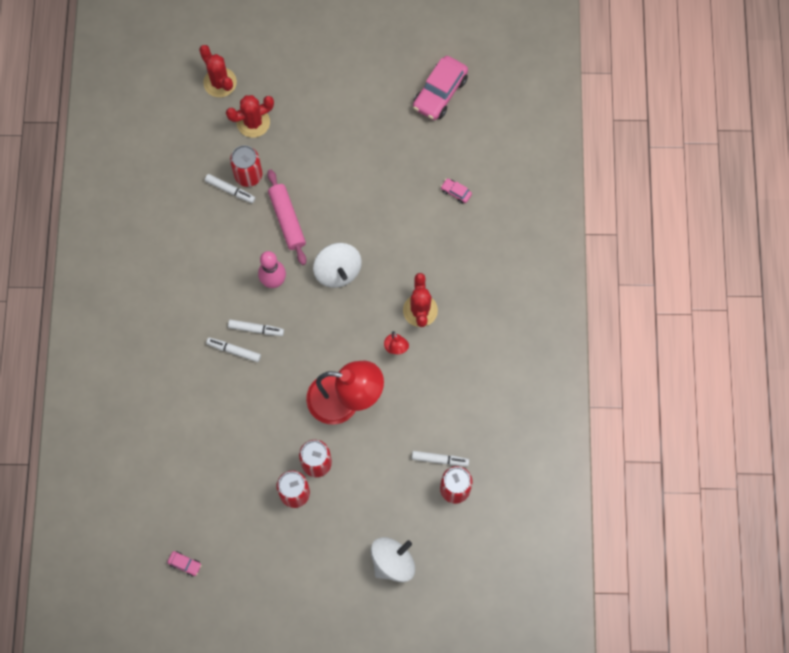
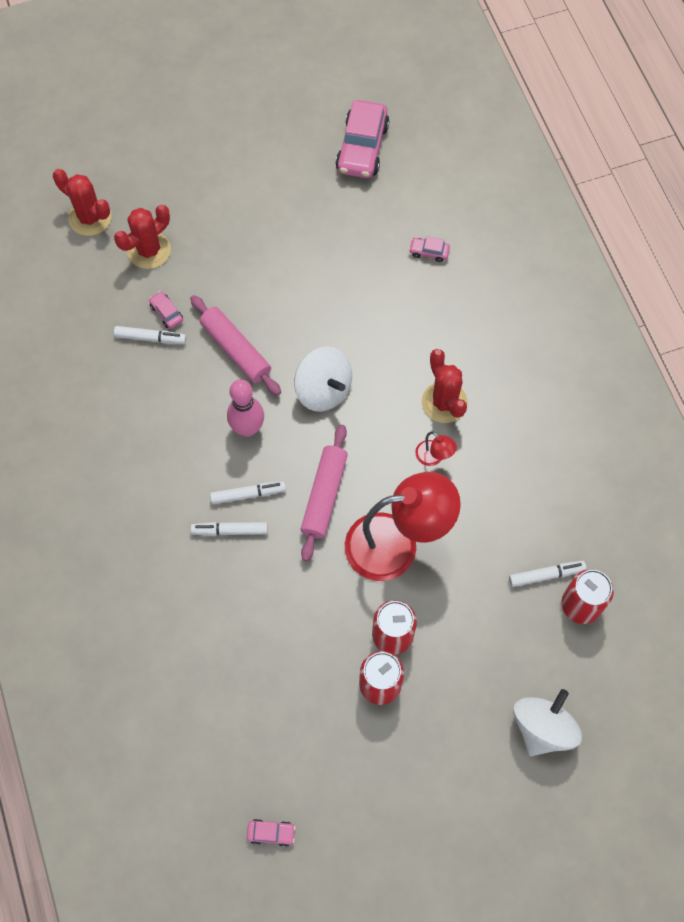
camera: 20 degrees left, 5 degrees down
red can [230,145,262,187] -> pink car [149,291,183,329]
none -> pink rolling pin [300,425,348,561]

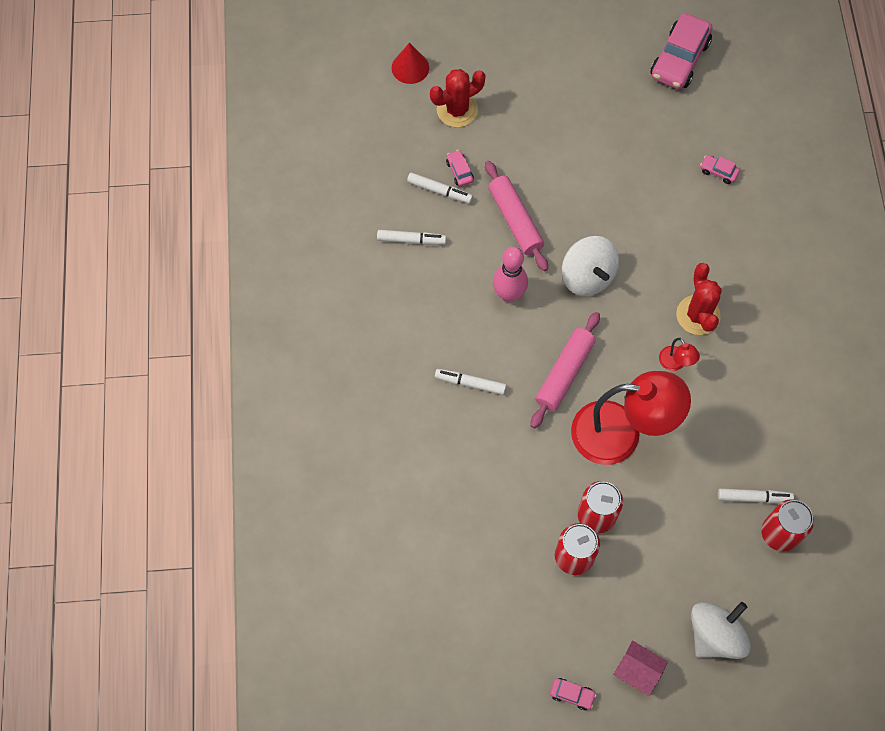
camera: 15 degrees right, 0 degrees up
red cactus [53,169,111,236] -> red cone [392,43,429,84]
white marker [210,481,286,504] -> white marker moved to [377,230,446,245]
pink car [247,819,296,847] -> pink car moved to [550,678,597,710]
none -> pink house [613,640,668,696]

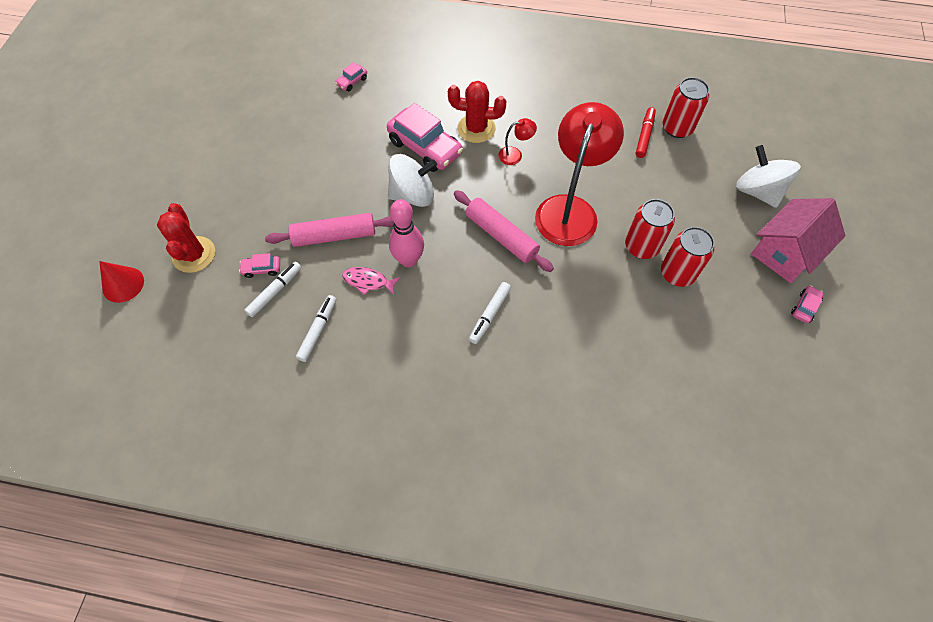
camera: 75 degrees left, 5 degrees down
pink house [613,640,668,696] -> pink house [751,198,845,283], size x1.73
pink car [650,13,712,89] -> pink car moved to [387,103,463,172]
white marker [718,488,794,503] -> red marker [636,107,656,158]
none -> pink fish [342,267,401,295]

